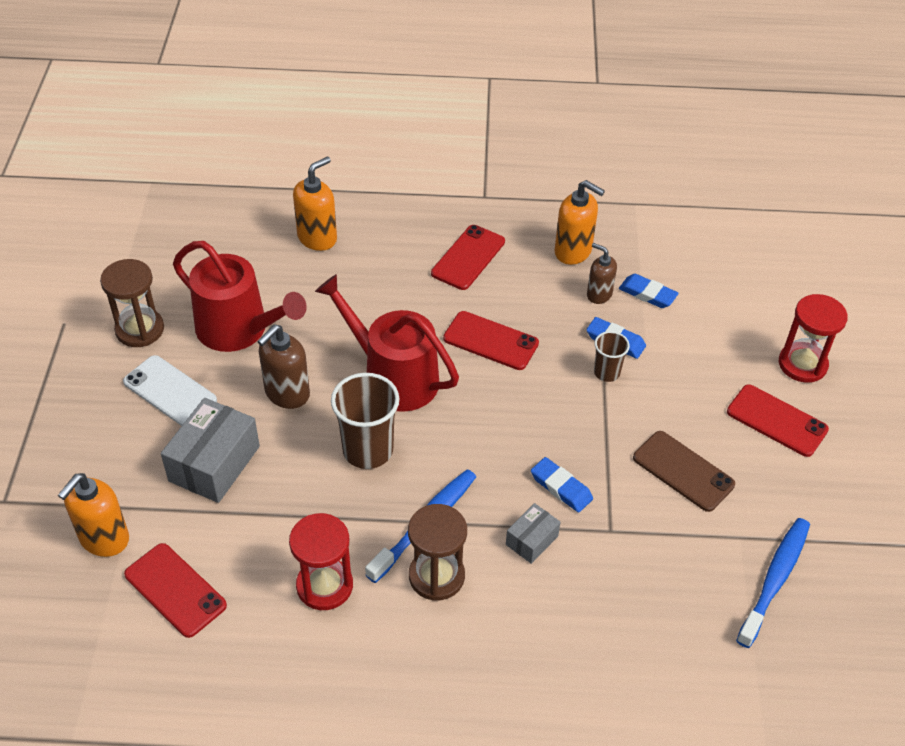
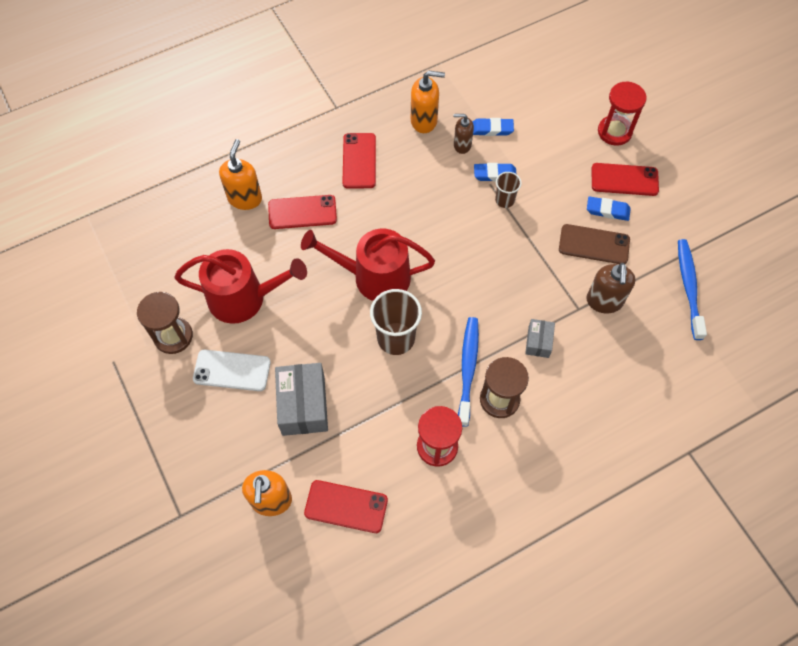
camera: 30 degrees left, 15 degrees up
brown soap dispenser [257,324,310,409] -> brown soap dispenser moved to [586,263,636,313]
red phone [443,311,539,370] -> red phone moved to [268,195,337,229]
blue eraser [531,457,593,513] -> blue eraser moved to [587,196,631,221]

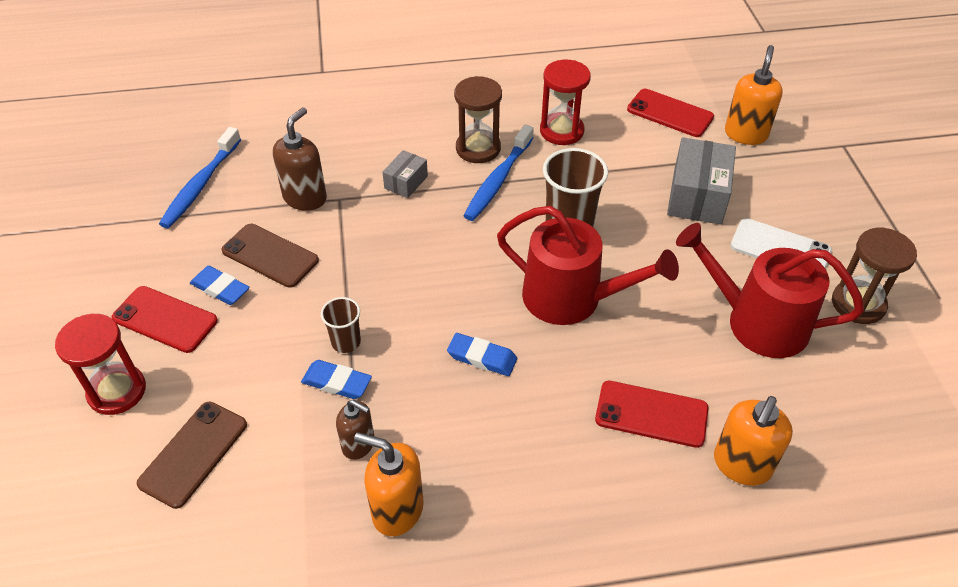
camera: 160 degrees left, 15 degrees down
red phone [342,133,376,188] -> none
blue eraser [473,118,514,136] -> blue eraser moved to [447,333,517,376]
none -> brown phone [137,402,247,509]

